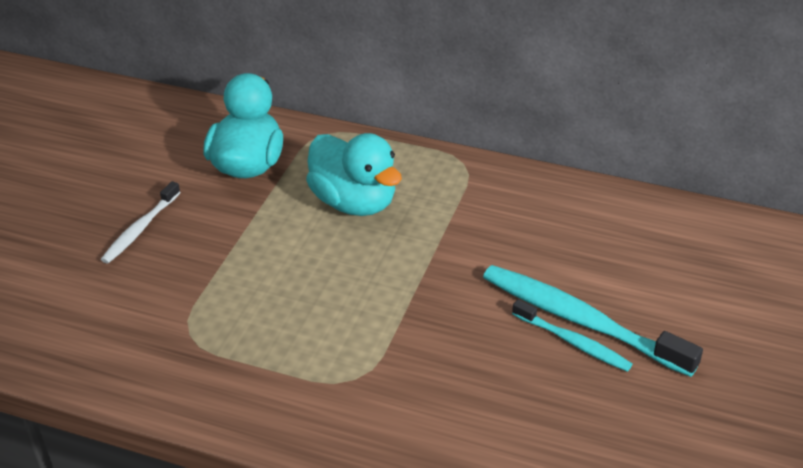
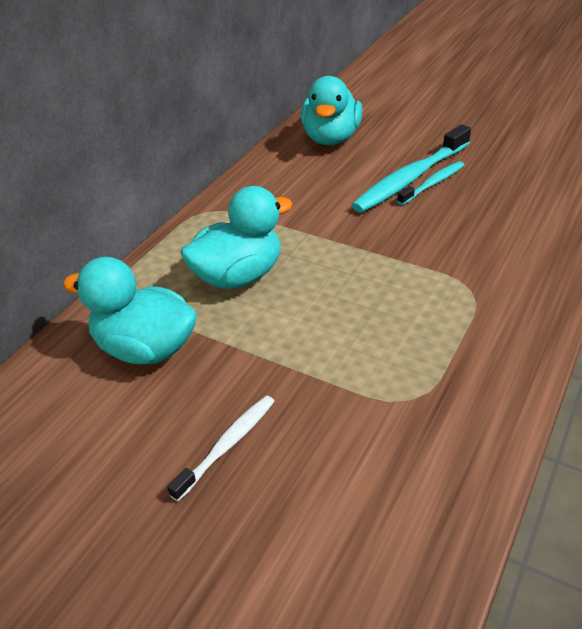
camera: 80 degrees left, 0 degrees up
white toothbrush [101,181,181,264] -> white toothbrush turned 90 degrees counterclockwise [167,395,275,501]
none -> turquoise duck [301,76,362,145]

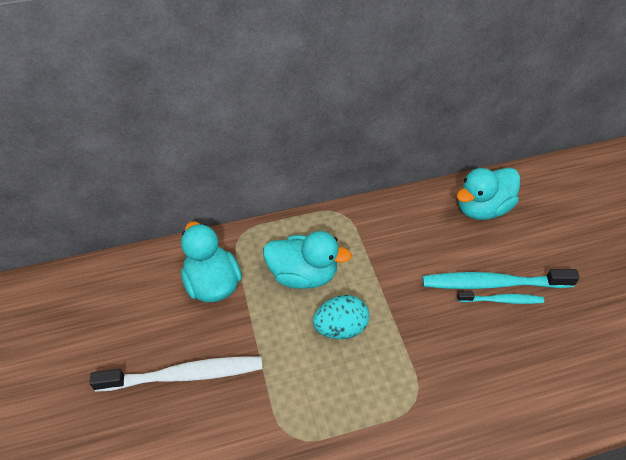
camera: 45 degrees right, 10 degrees up
white toothbrush [167,395,275,501] -> white toothbrush [89,356,263,392], size x1.79
none -> turquoise egg [313,295,369,339]

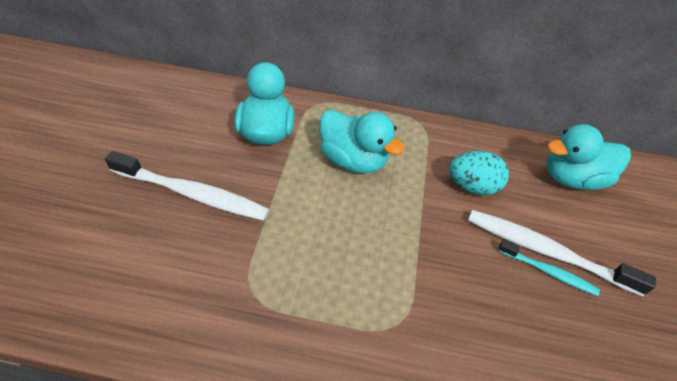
camera: 20 degrees right, 0 degrees up
turquoise egg [313,295,369,339] -> turquoise egg moved to [449,151,509,195]
turquoise toothbrush [422,269,579,289] -> white toothbrush [468,210,656,296]

